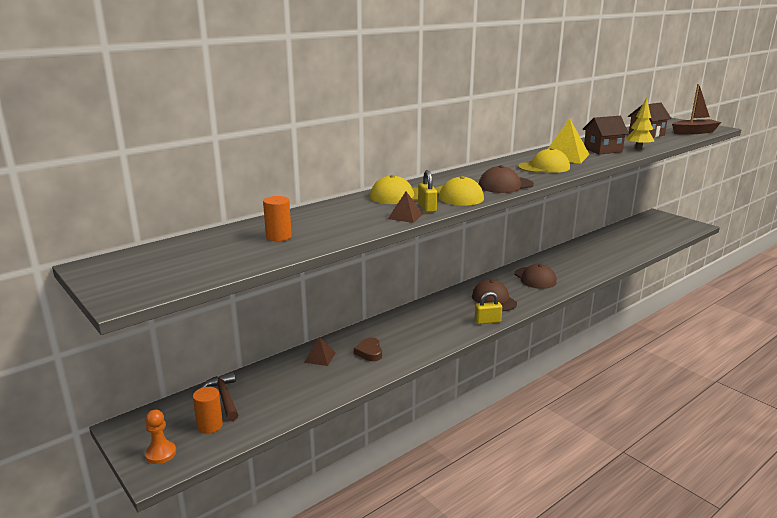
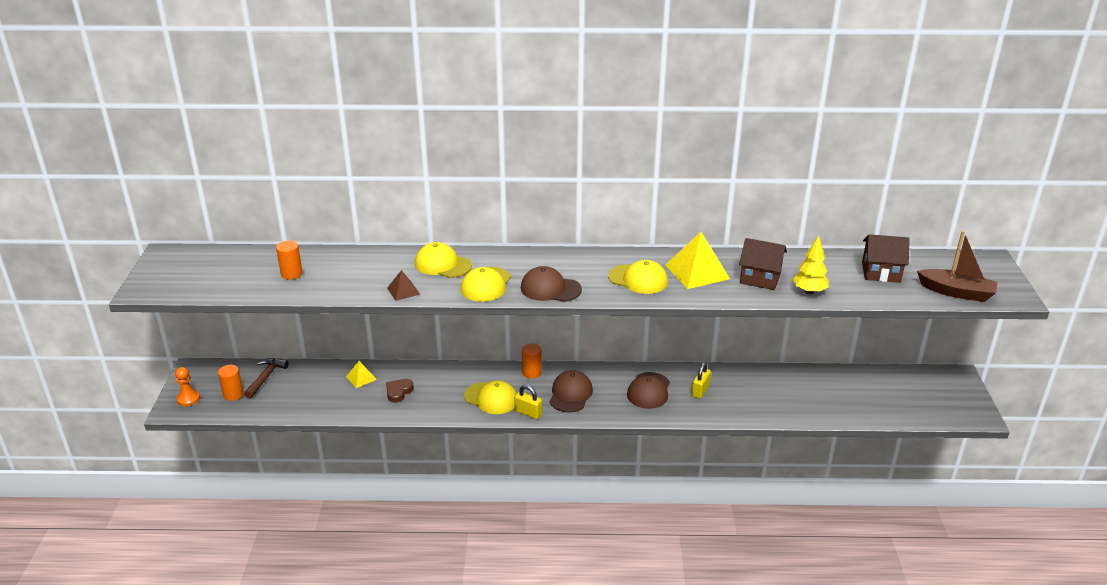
camera: 40 degrees right, 10 degrees up
brown pyramid [304,337,336,366] -> yellow pyramid [346,361,377,388]
yellow padlock [418,170,437,213] -> yellow padlock moved to [692,362,711,399]
none -> yellow cap [464,381,517,414]
none -> orange cylinder [522,343,542,379]

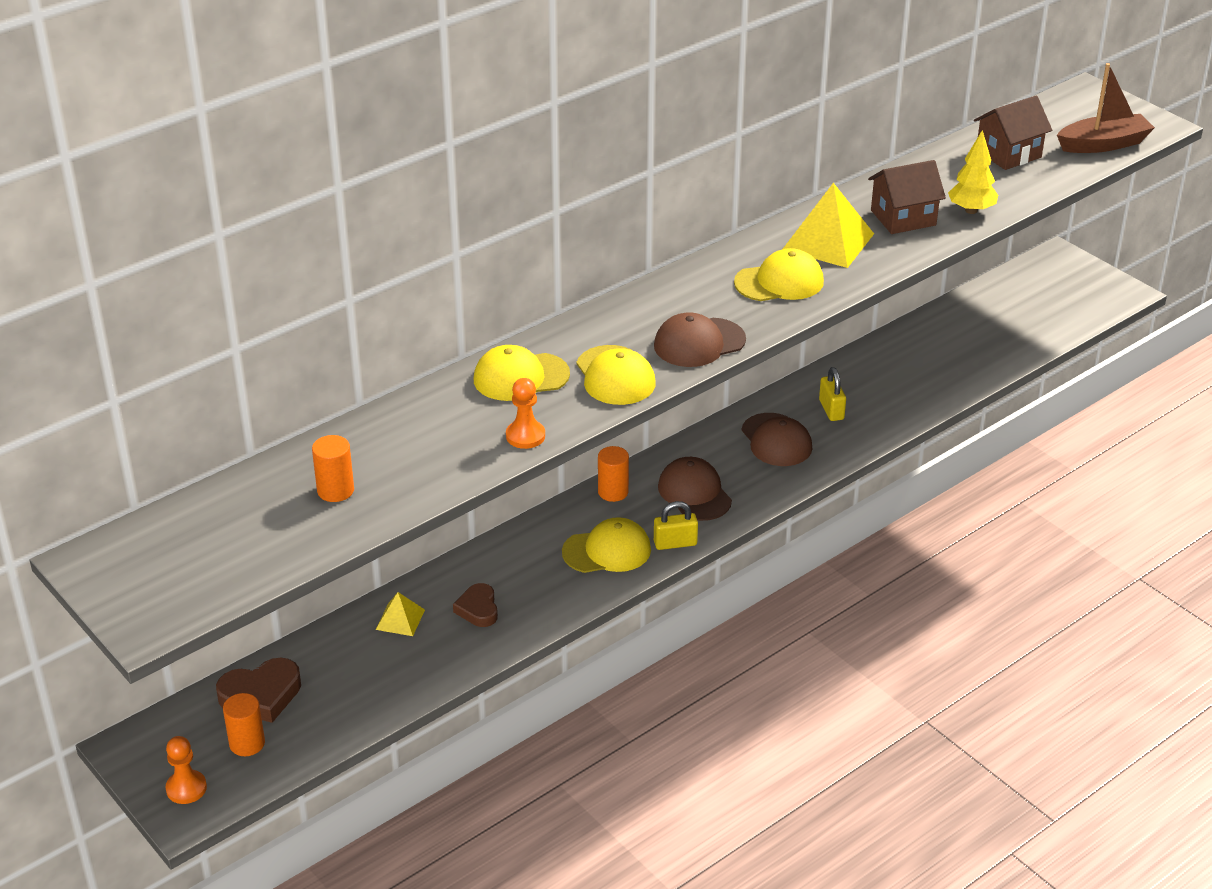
camera: 40 degrees left, 5 degrees up
brown hammer [244,358,288,399] -> brown heart [216,658,301,723]
brown pyramid [387,270,420,301] -> orange pawn [506,378,545,449]

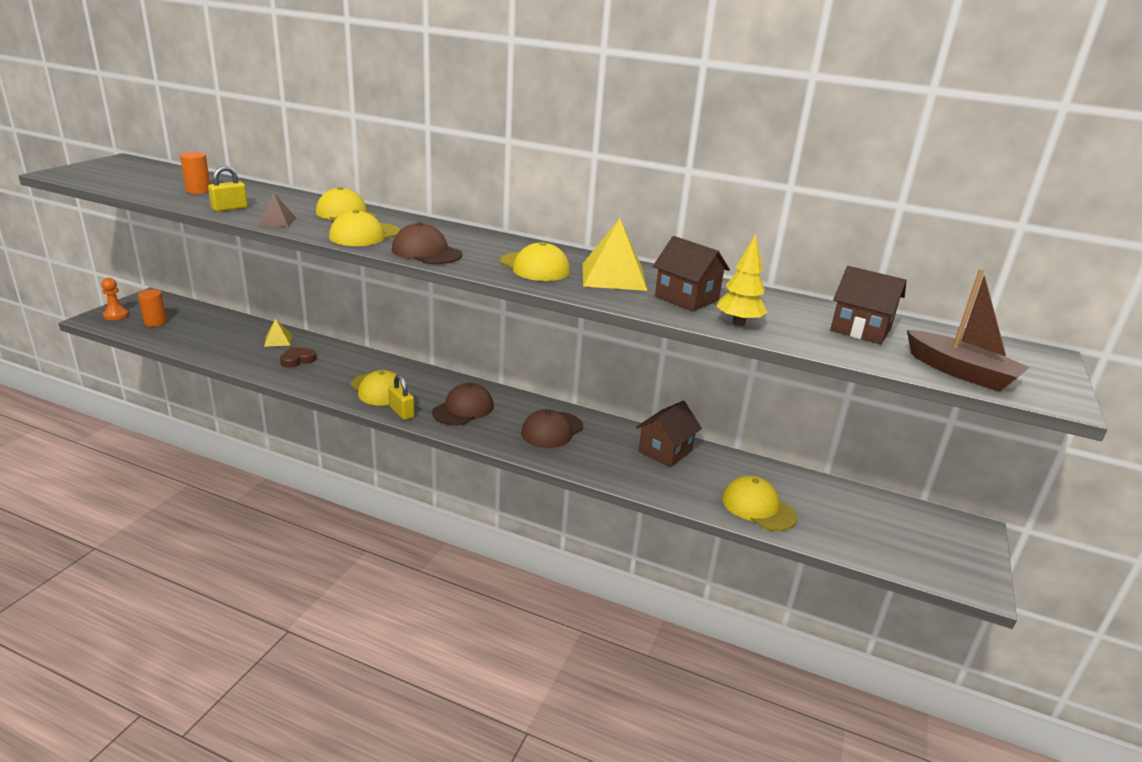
camera: 60 degrees right, 10 degrees down
brown heart [216,658,301,723] -> none
orange pawn [506,378,545,449] -> brown pyramid [258,193,296,227]
orange cylinder [598,446,629,502] -> none
yellow padlock [819,367,846,421] -> yellow padlock moved to [208,166,248,212]
none -> brown house [636,401,702,467]
none -> yellow cap [722,476,797,531]

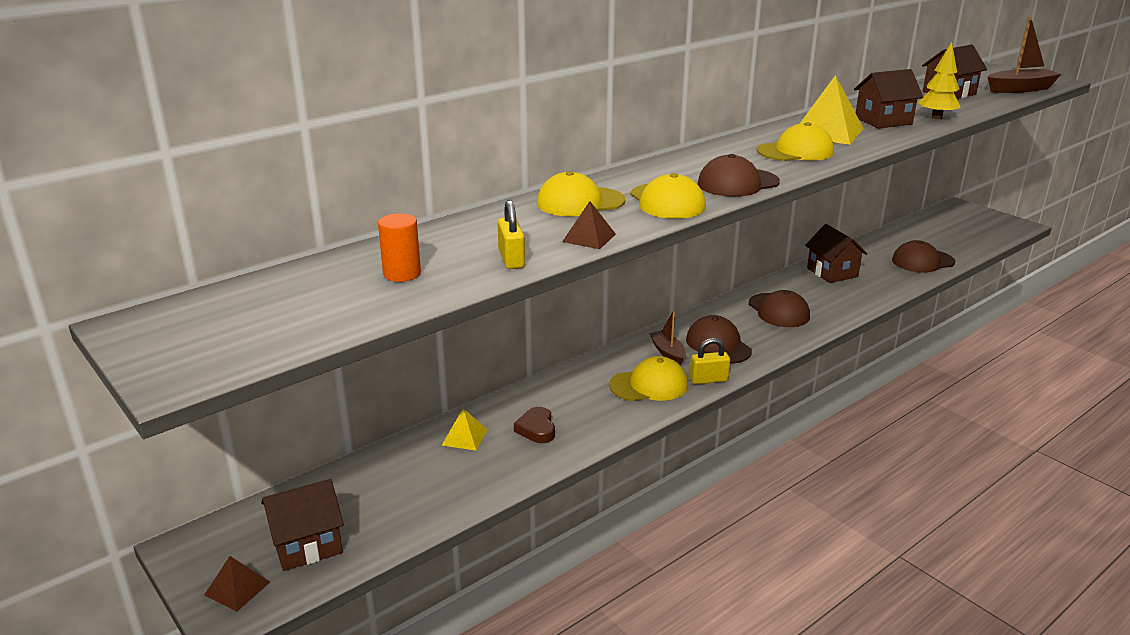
camera: 60 degrees left, 0 degrees up
orange pawn [101,278,129,320] -> brown pyramid [204,556,270,611]
orange cylinder [138,289,167,327] -> brown house [261,479,344,571]
yellow cap [722,476,797,531] -> brown cap [892,240,955,273]
none -> brown boat [649,310,686,366]

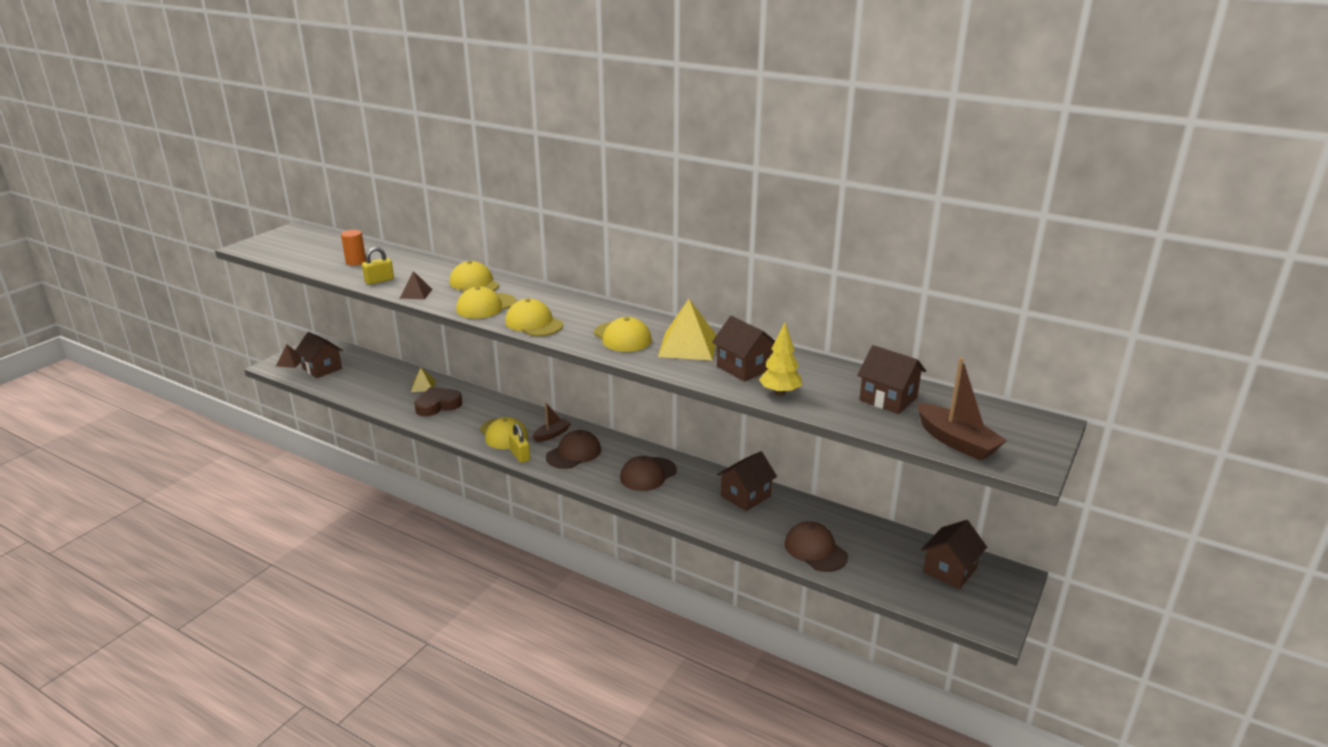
camera: 70 degrees right, 0 degrees up
brown heart [514,407,555,443] -> brown heart [414,387,462,416], size x1.53
brown cap [698,154,780,197] -> yellow cap [505,299,563,336]
none -> brown house [921,520,987,589]

